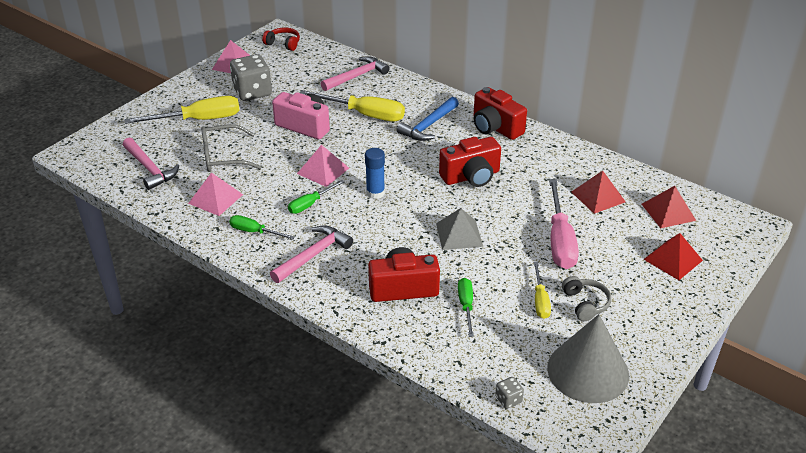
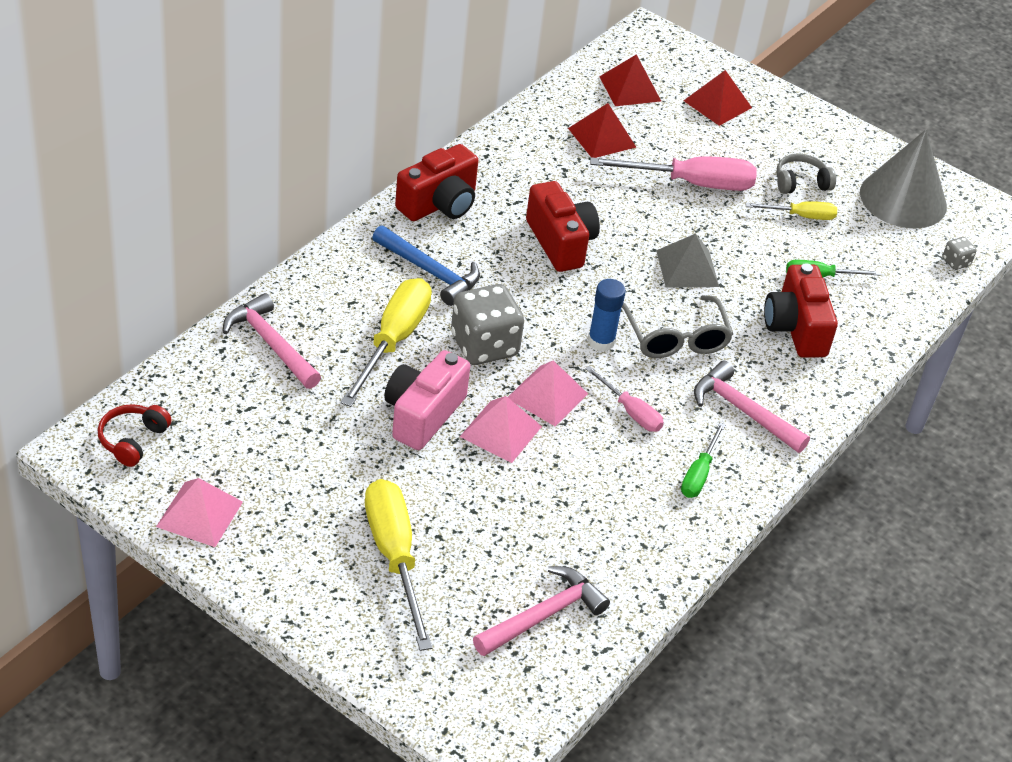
camera: 95 degrees left, 5 degrees up
pink pyramid [188,172,243,216] -> pink pyramid moved to [460,396,542,463]
grey glasses [201,124,262,172] -> grey glasses moved to [621,295,733,358]
grey dice [230,54,272,101] -> grey dice moved to [451,284,524,365]
green screwdriver [288,180,345,214] -> pink screwdriver [585,366,664,432]

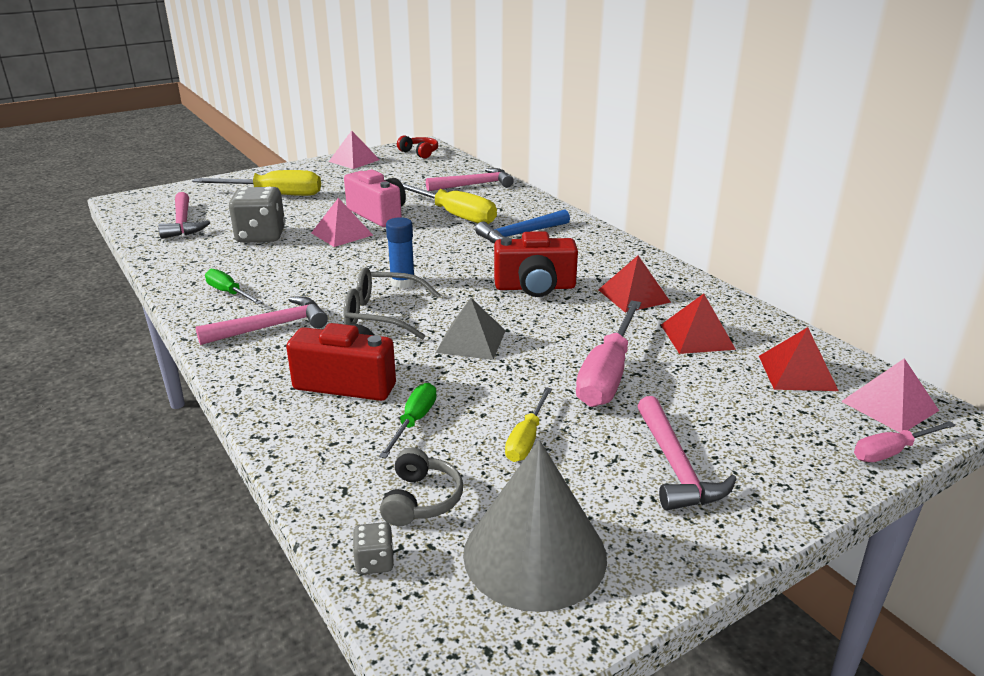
camera: 115 degrees right, 15 degrees down
red camera [395,144,478,221] -> none
grey dice [451,284,524,365] -> grey dice moved to [229,187,285,243]
pink pyramid [508,360,588,426] -> pink pyramid moved to [841,358,939,433]
pink screwdriver [585,366,664,432] -> pink screwdriver moved to [854,421,956,462]
red pyramid [684,70,752,126] -> red pyramid moved to [598,256,671,313]
grey headphones [776,154,836,194] -> grey headphones moved to [380,448,463,526]
none -> pink hammer [637,396,736,510]

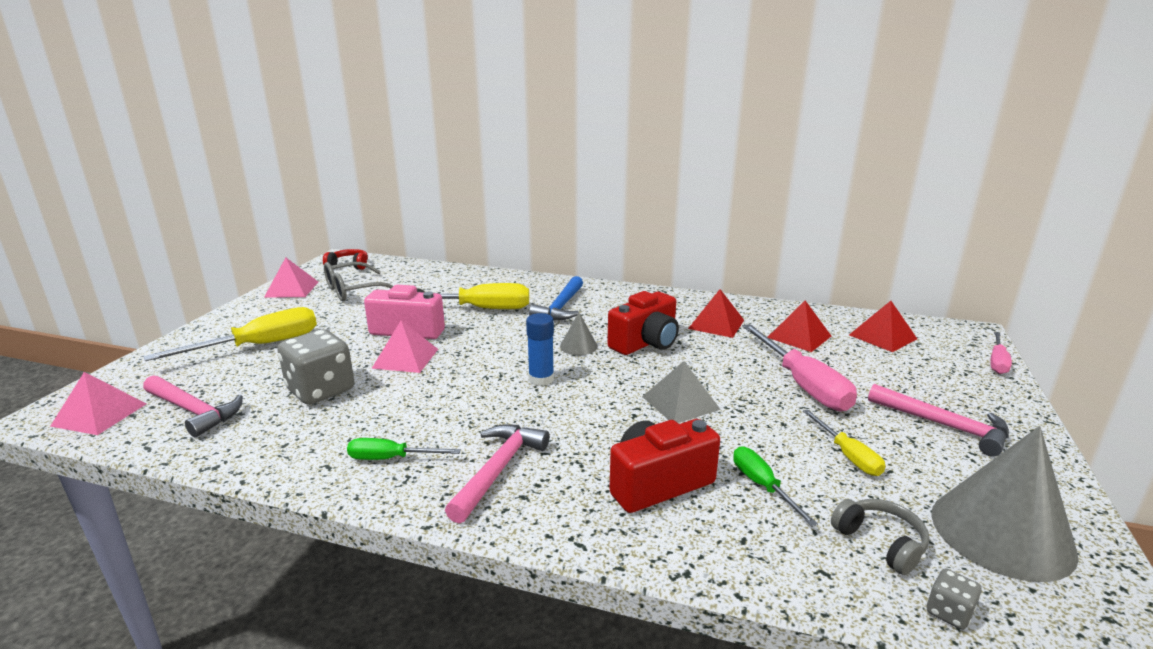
camera: 40 degrees left, 5 degrees down
grey glasses [343,267,440,340] -> grey glasses moved to [324,262,393,301]
pink hammer [426,168,514,191] -> none
pink pyramid [841,358,939,433] -> pink pyramid moved to [50,372,146,435]
none -> grey cone [560,312,598,355]

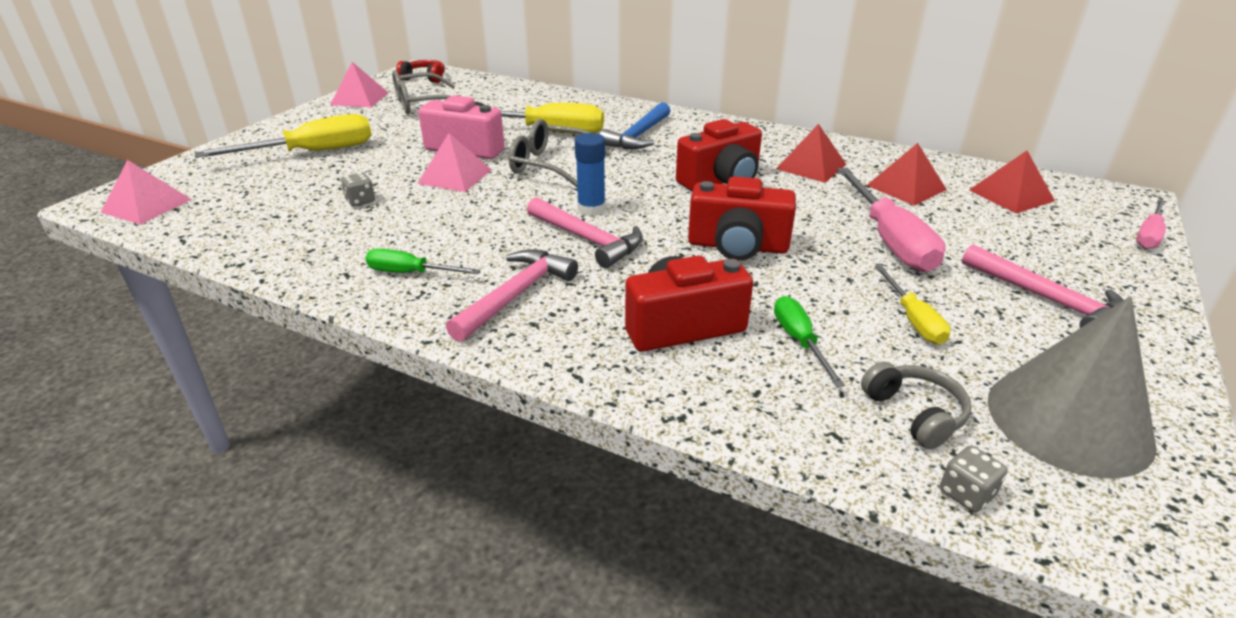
camera: 10 degrees right, 10 degrees up
pink hammer [143,375,243,437] -> pink hammer moved to [527,197,643,268]
grey dice [277,329,354,405] -> grey dice [341,172,375,207], size x0.44
grey cone [560,312,598,355] -> none
grey pyramid [642,361,721,423] -> red camera [688,176,796,261]
none -> grey glasses [509,119,610,187]

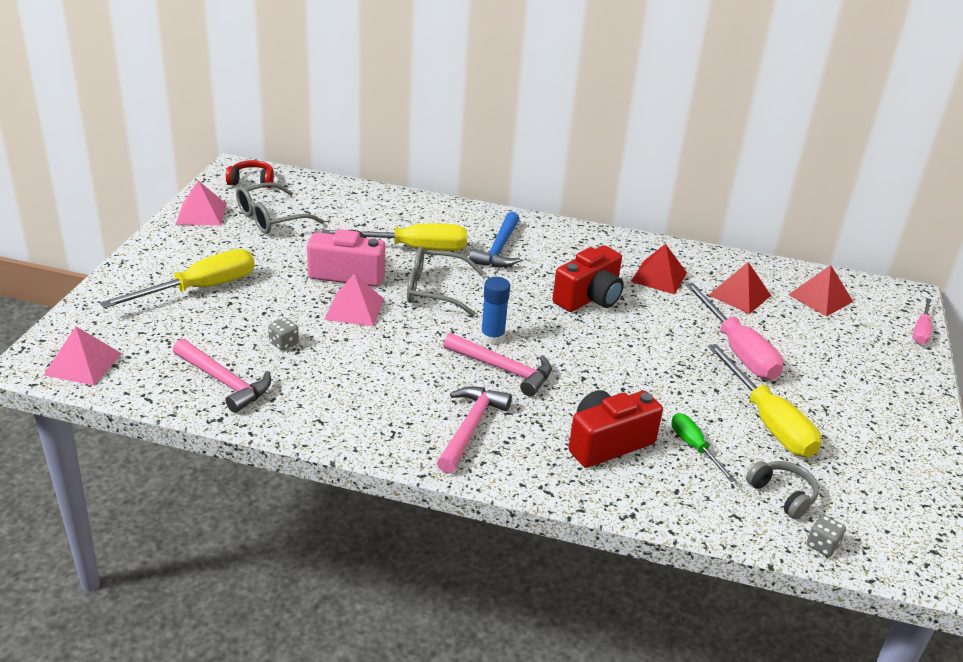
camera: 15 degrees left, 0 degrees up
green screwdriver [365,249,480,274] -> none
red camera [688,176,796,261] -> none
yellow screwdriver [875,266,951,344] -> yellow screwdriver [708,344,821,457], size x1.82
pink hammer [962,244,1123,328] -> pink hammer moved to [173,339,271,413]
grey cone [988,296,1157,478] -> none

